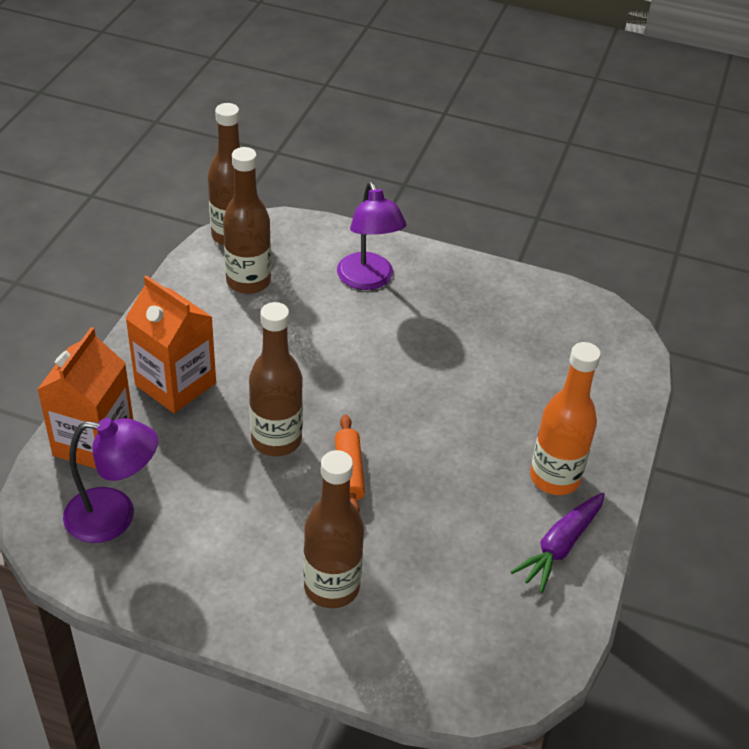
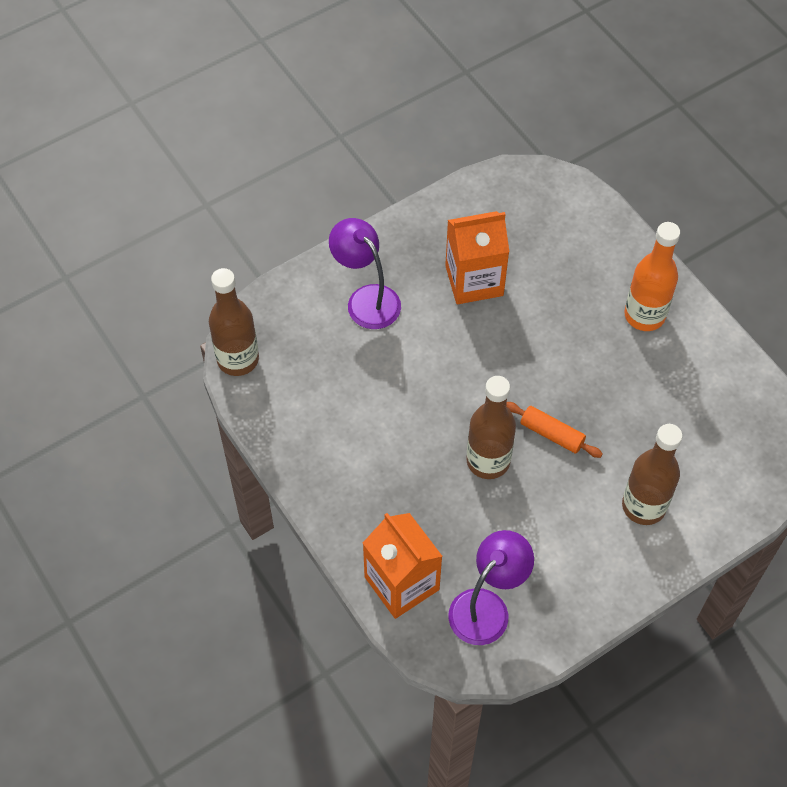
camera: 50 degrees left, 15 degrees up
orange carton [125,275,216,413] -> orange carton moved to [445,211,509,304]
brown bottle [223,147,271,294] -> none
purple lamp [337,181,406,290] -> purple lamp turned 150 degrees counterclockwise [329,218,401,329]
purple carrot [511,493,605,593] -> none

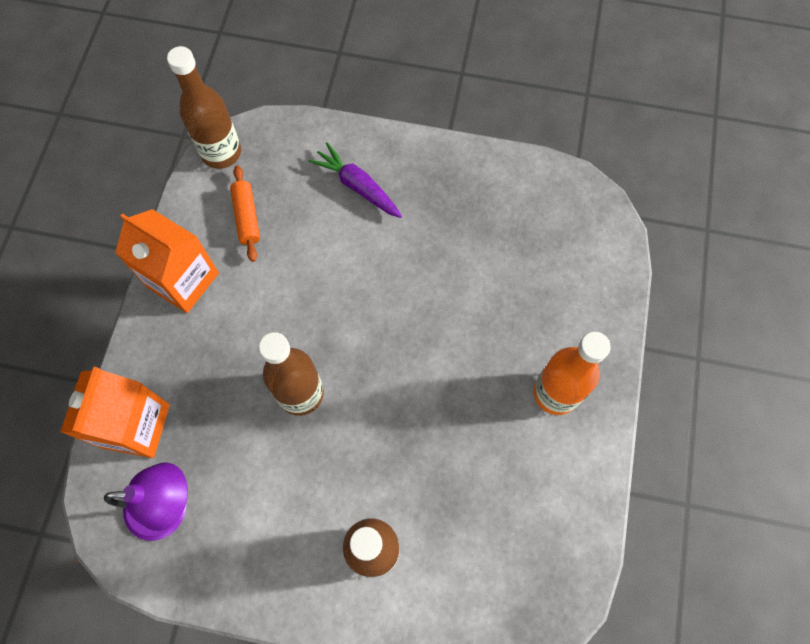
camera: 45 degrees right, 10 degrees up
purple lamp [329,218,401,329] -> purple carrot [308,142,402,218]
orange carton [445,211,509,304] -> orange carton moved to [115,209,219,313]
orange rolling pin [506,402,603,458] -> orange rolling pin moved to [230,165,260,262]

